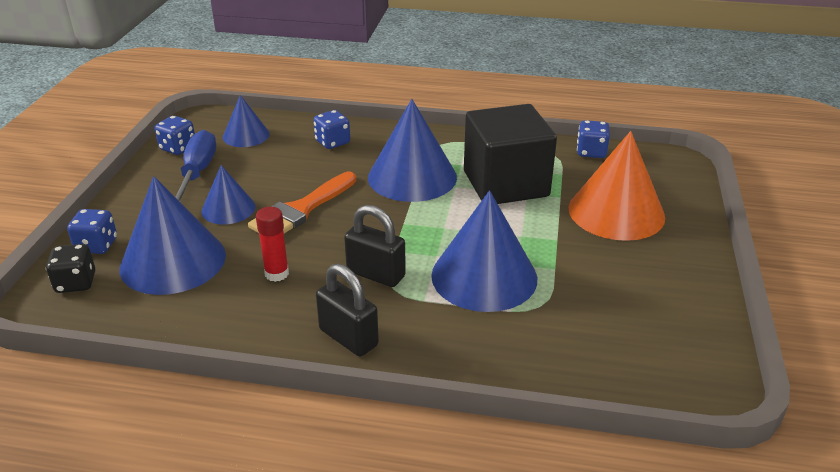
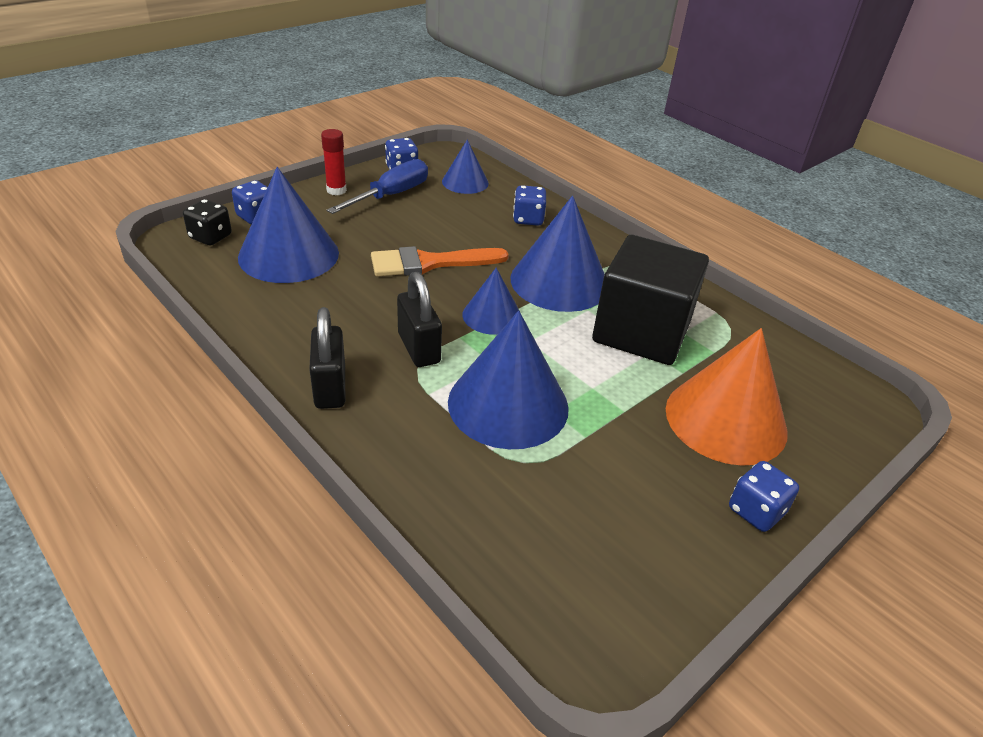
camera: 35 degrees right, 5 degrees up
blue cone [201,165,256,224] -> blue cone moved to [463,268,519,335]
red glue stick [256,207,289,282] -> red glue stick moved to [321,129,347,195]
blue dice [577,120,610,158] -> blue dice moved to [729,461,799,532]

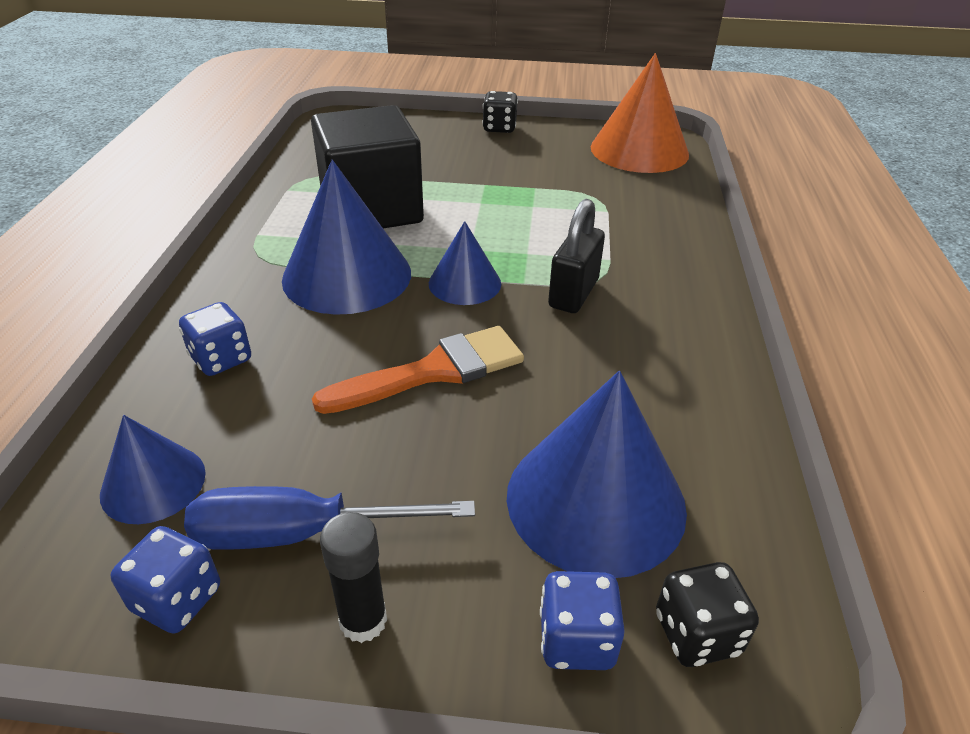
camera: 130 degrees left, 0 degrees up
black padlock [309,307,345,409] -> none
red glue stick [321,129,347,195] -> black glue stick [320,512,387,643]
orange brush [371,246,509,277] -> orange brush turned 60 degrees counterclockwise [312,326,524,414]
blue cone [448,311,569,449] -> none
orange cone [666,328,788,466] -> orange cone moved to [591,53,689,173]
blue dice [729,461,799,532] -> black dice [482,91,518,133]

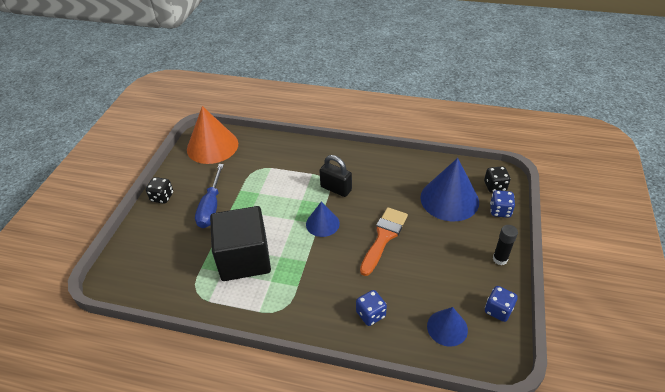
camera: 80 degrees left, 5 degrees up
blue screwdriver [184,486,475,550] -> blue screwdriver moved to [195,164,224,228]
blue cone [282,160,411,315] -> none
orange brush [312,326,524,414] -> orange brush turned 45 degrees clockwise [360,207,408,276]

